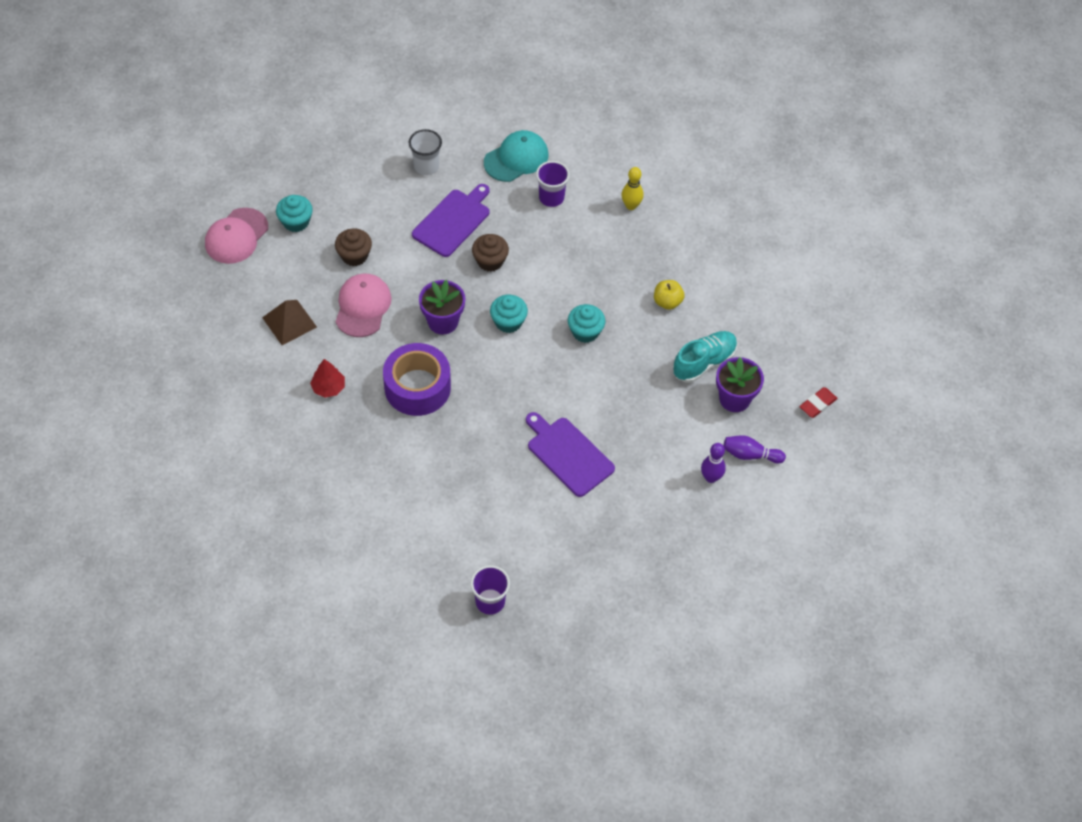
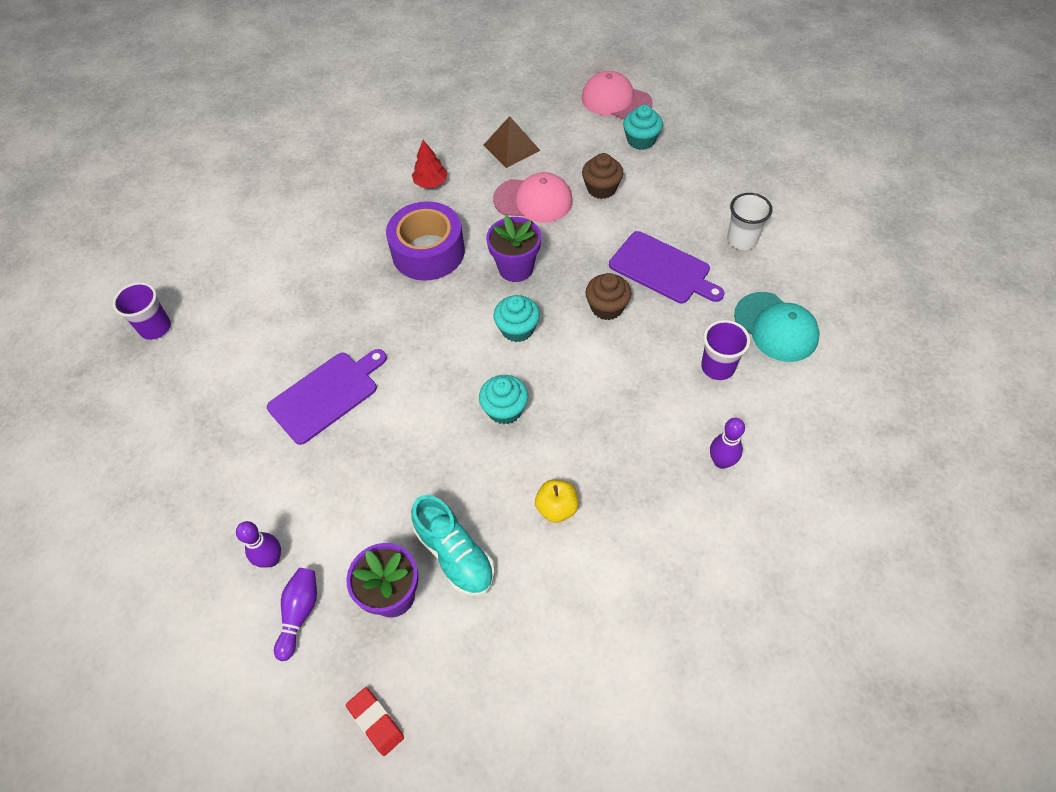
camera: 95 degrees right, 0 degrees up
yellow bowling pin [621,167,643,210] -> purple bowling pin [710,418,745,469]

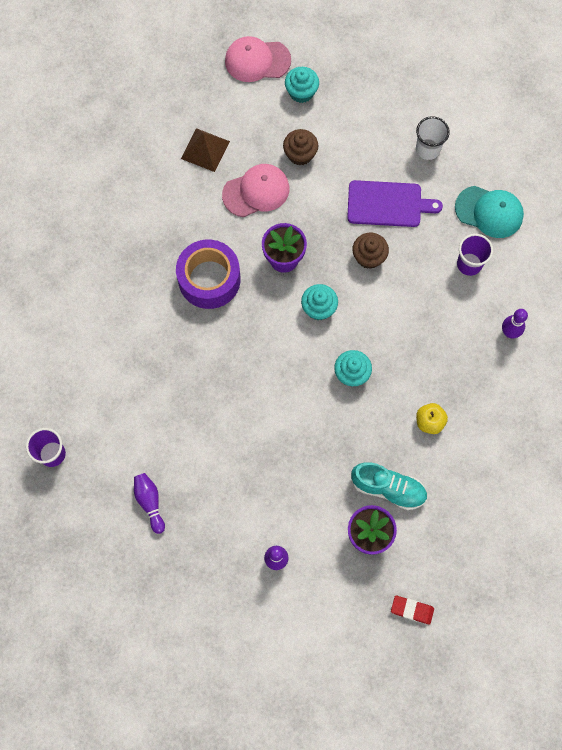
camera: 35 degrees left, 15 degrees up
purple cutting board [267,349,387,445] -> none
purple bowling pin [274,568,317,661] -> purple bowling pin moved to [134,473,165,534]
red tree [412,140,448,188] -> none

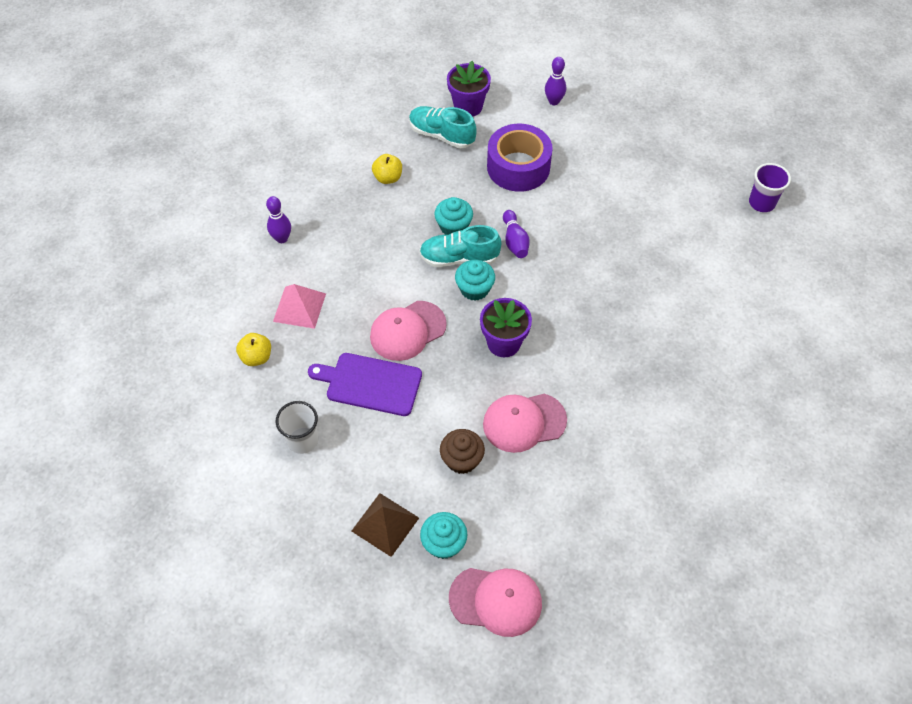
camera: 170 degrees left, 15 degrees down
purple bowling pin [134,473,165,534] -> purple bowling pin moved to [503,210,530,258]
purple tape [176,240,240,309] -> purple tape moved to [487,124,553,192]
brown pyramid [181,128,230,172] -> brown pyramid moved to [352,493,419,557]
brown cupcake [352,233,389,269] -> pink cap [370,301,447,361]
red eraser [391,596,434,625] -> none
turquoise cap [455,186,524,238] -> yellow apple [236,333,271,366]
purple cup [457,234,493,276] -> pink pyramid [273,284,326,329]
none -> turquoise shoe [419,225,502,267]

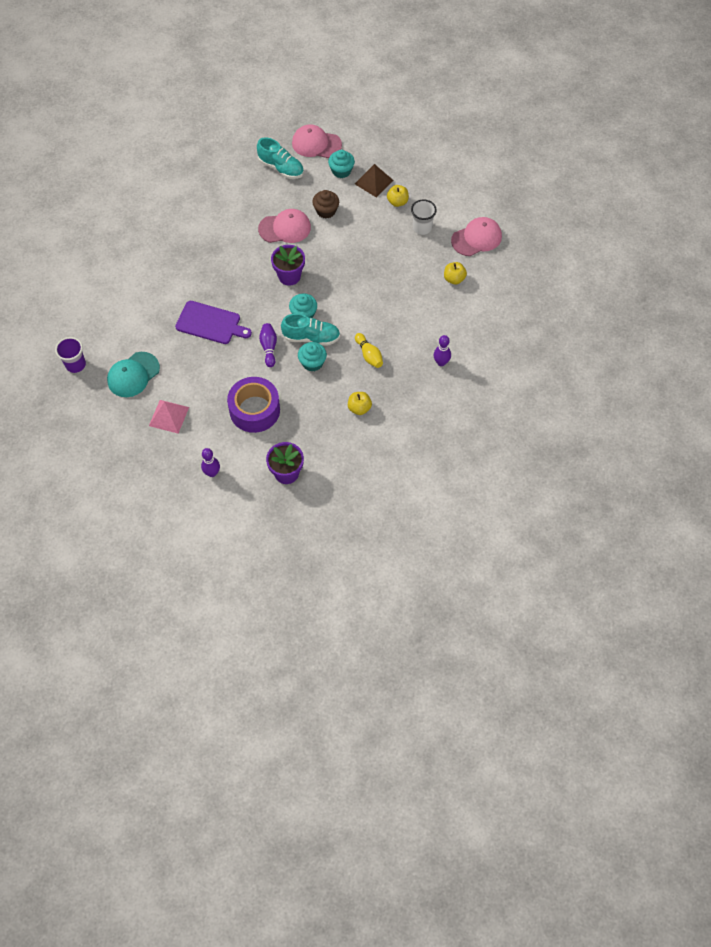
camera: 175 degrees left, 5 degrees up
pink pyramid [273,284,326,329] -> pink pyramid moved to [149,400,189,434]
purple cutting board [308,353,422,416] -> purple cutting board moved to [175,301,252,344]
pink cap [370,301,447,361] -> pink cap moved to [451,217,502,256]
turquoise shoe [409,106,477,149] -> turquoise shoe moved to [257,137,304,179]
none -> turquoise cap [107,352,160,397]
none -> yellow bowling pin [355,333,383,368]
none -> yellow apple [387,185,409,207]

